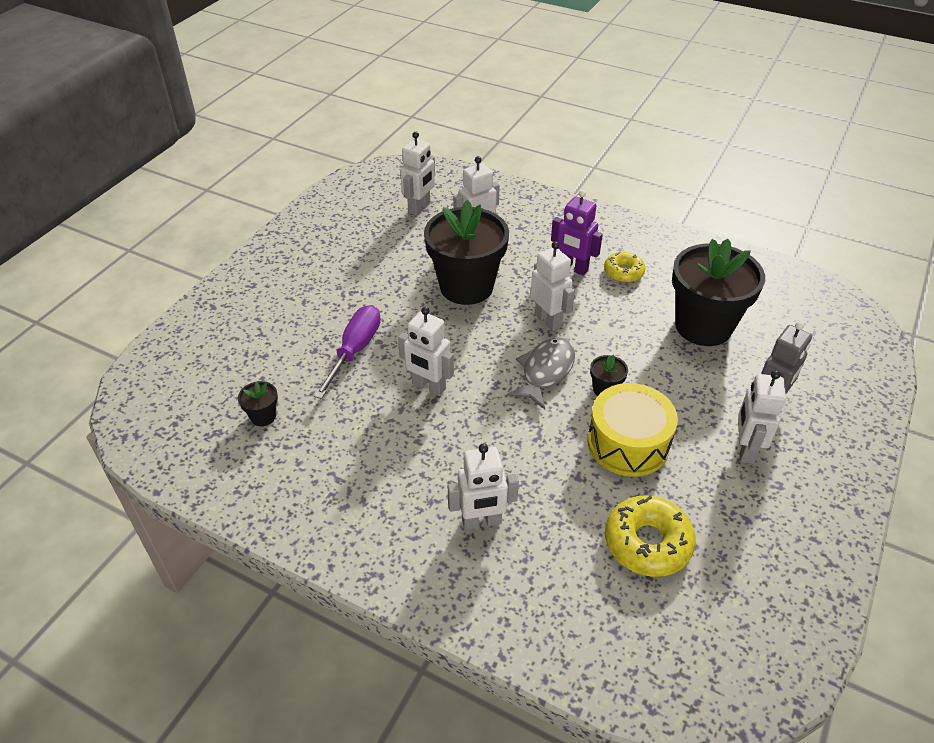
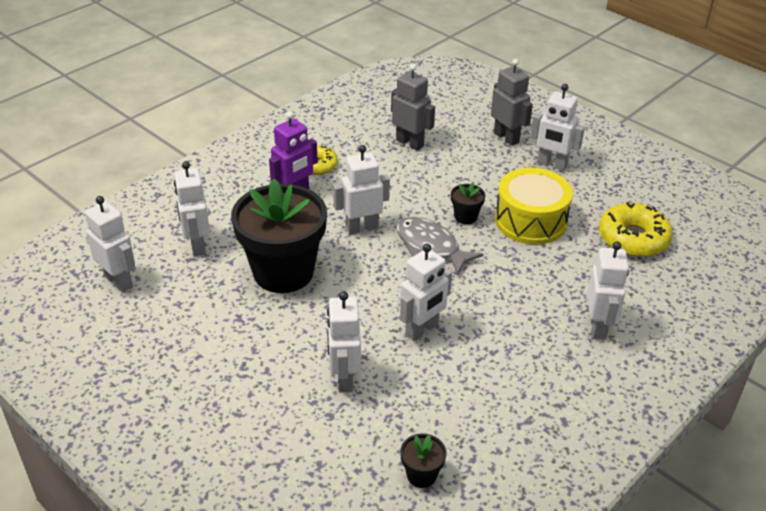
camera: 75 degrees left, 5 degrees down
purple screwdriver [314,305,381,399] -> white robot [327,291,361,393]
black flower pot [672,239,765,346] -> grey robot [391,64,435,151]

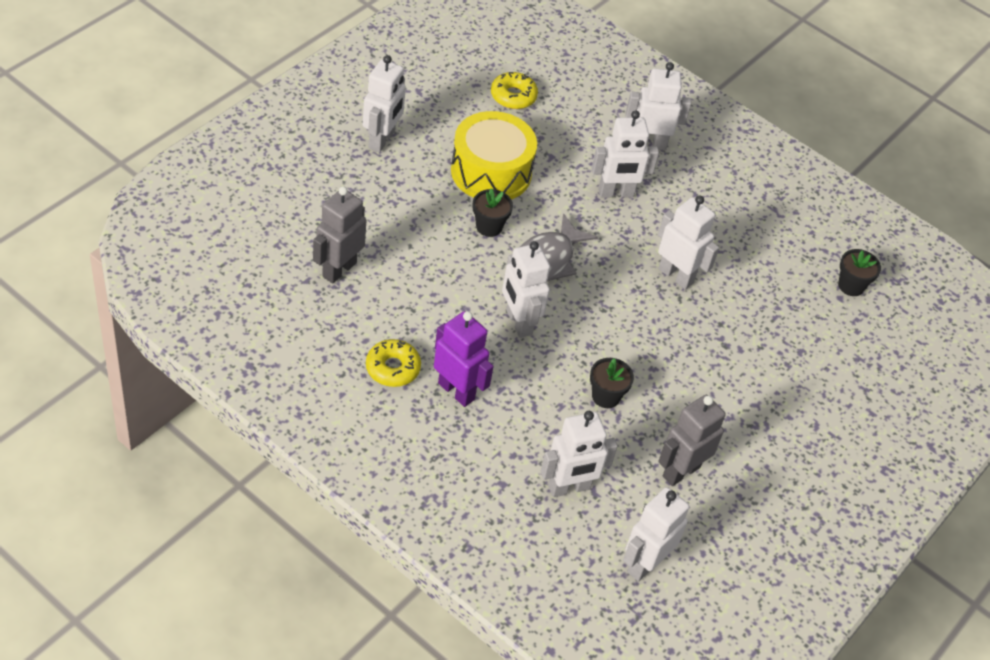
camera: 100 degrees left, 10 degrees up
black flower pot [231,178,327,293] -> black flower pot [590,358,634,408], size x0.40
white robot [327,291,361,393] -> white robot moved to [591,110,659,198]
grey robot [491,59,533,146] -> grey robot moved to [658,395,726,486]
yellow donut [599,202,673,257] -> yellow donut [491,72,538,109], size x0.62

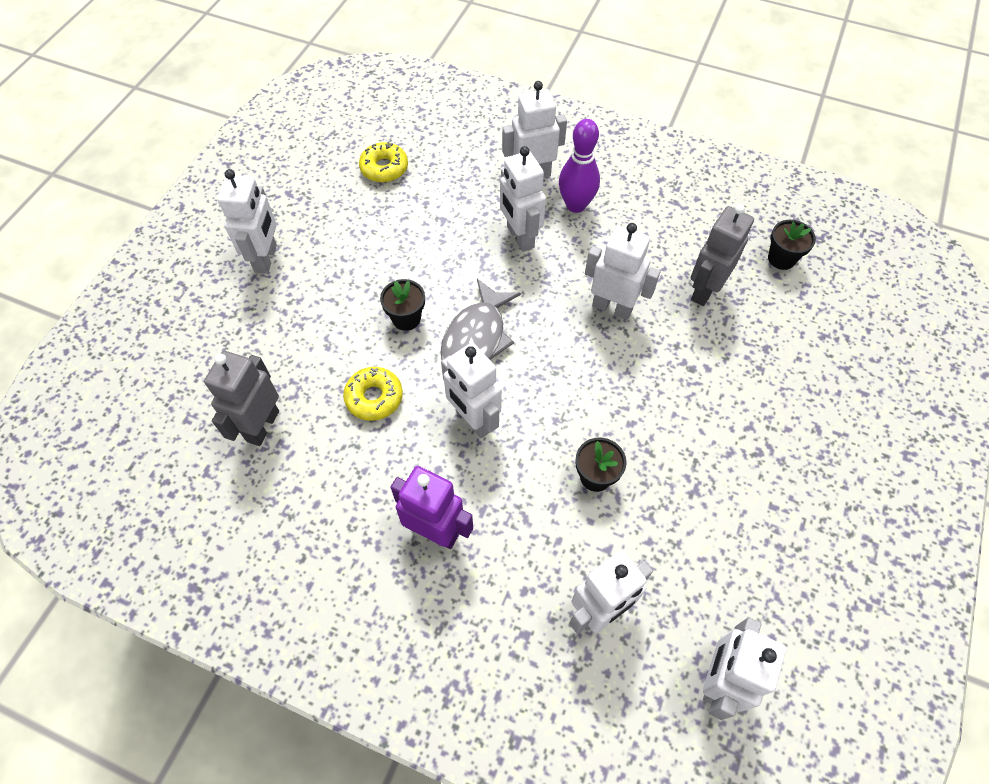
camera: 10 degrees left, 10 degrees up
yellow donut [366,339,421,387] -> yellow donut moved to [343,367,403,421]
yellow drum [451,111,537,199] -> none
white robot [591,110,659,198] -> white robot turned 90 degrees clockwise [500,146,546,252]
grey robot [658,395,726,486] -> grey robot moved to [691,204,754,306]
none -> purple bowling pin [559,119,600,213]

